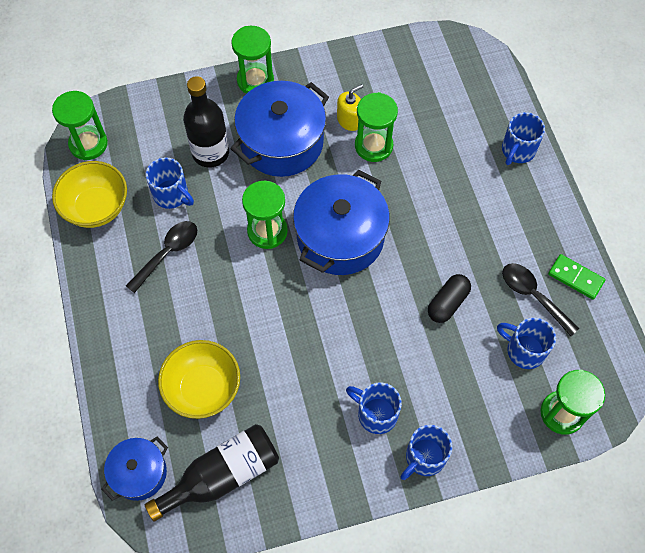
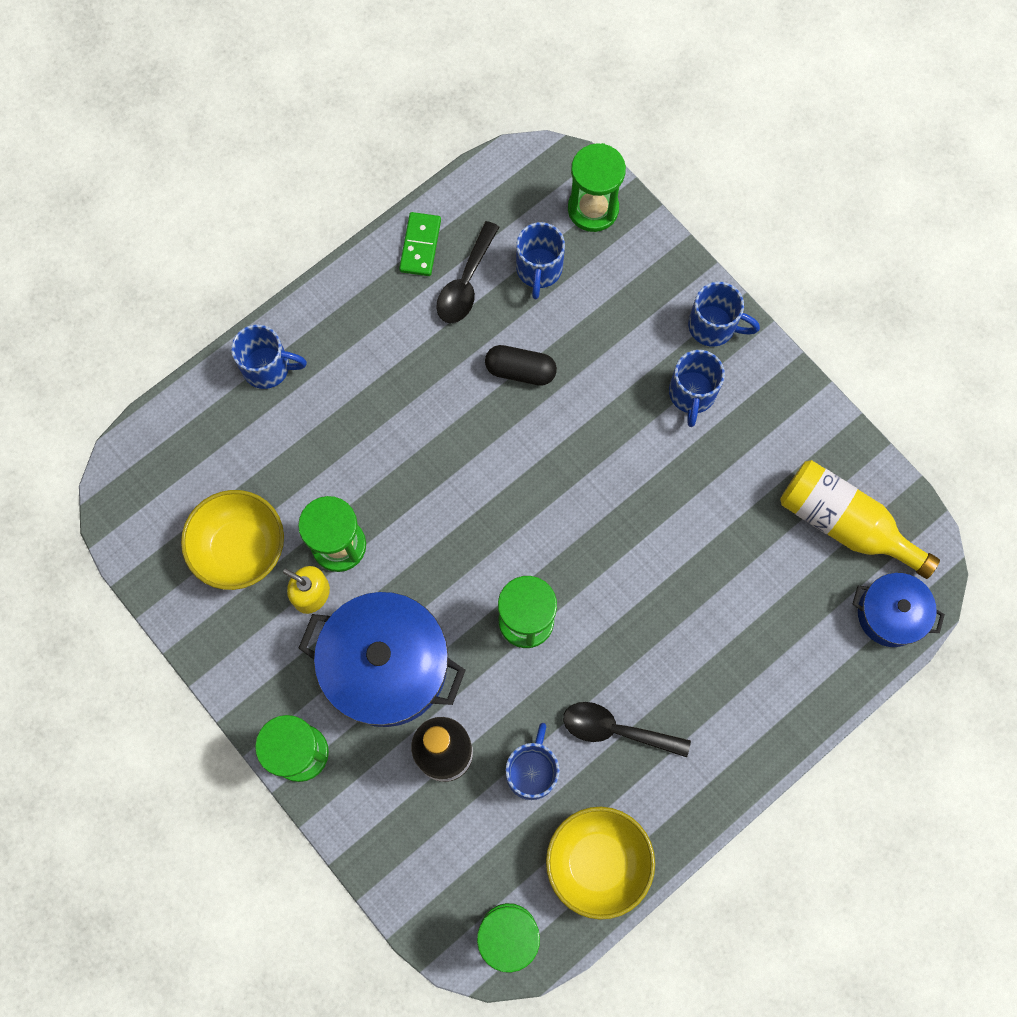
camera: 115 degrees left, 10 degrees up
black bottle [145,424,279,522] -> yellow bottle [780,460,940,579]
yellow bowl [158,340,240,419] -> yellow bowl moved to [181,490,284,590]
blue pot [293,170,390,275] -> none

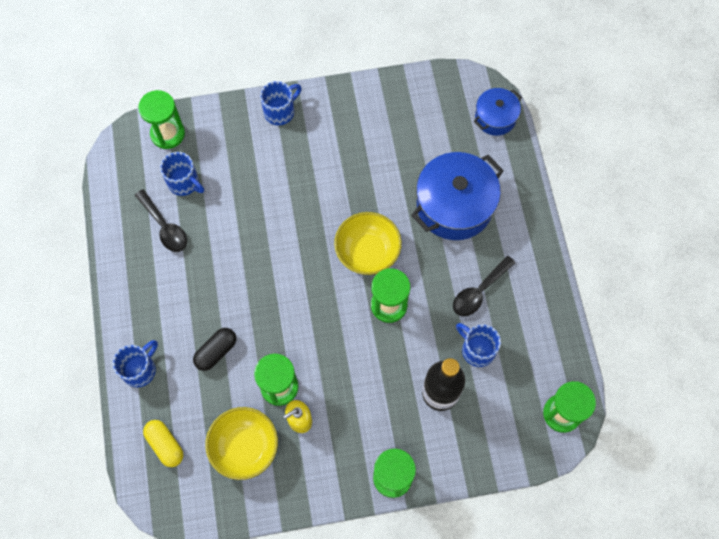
camera: 60 degrees left, 5 degrees down
blue pot [299,592,466,727] -> blue pot moved to [411,152,504,240]
green domino [399,212,441,276] -> none
black capsule [485,345,557,385] -> black capsule moved to [193,328,236,371]
yellow bowl [546,807,655,920] -> yellow bowl moved to [334,212,402,275]
blue mug [669,350,725,427] -> none
yellow bottle [780,460,940,579] -> none
none -> yellow capsule [143,420,183,467]

